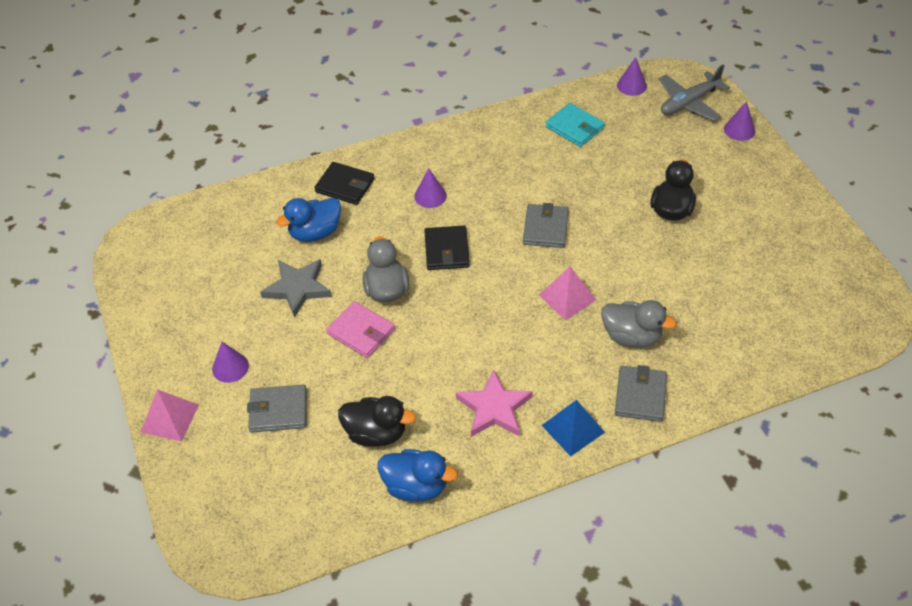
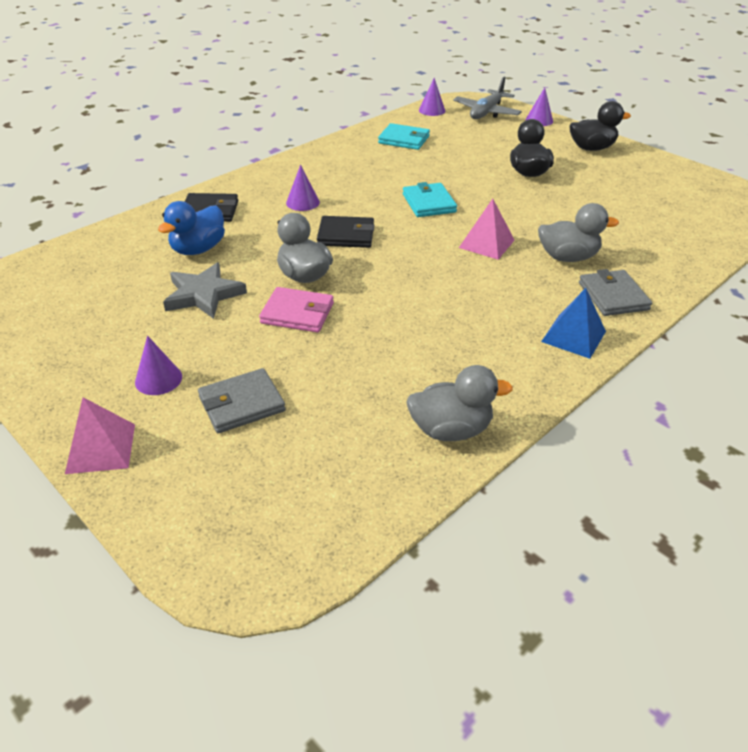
camera: 25 degrees left, 10 degrees down
black duck [338,396,416,447] -> black duck moved to [569,101,631,151]
blue duck [378,449,458,502] -> grey duck [406,365,513,441]
black wallet [424,225,470,270] -> black wallet turned 60 degrees counterclockwise [317,216,375,248]
pink star [456,369,533,437] -> none
grey wallet [523,203,569,248] -> turquoise wallet [403,182,457,217]

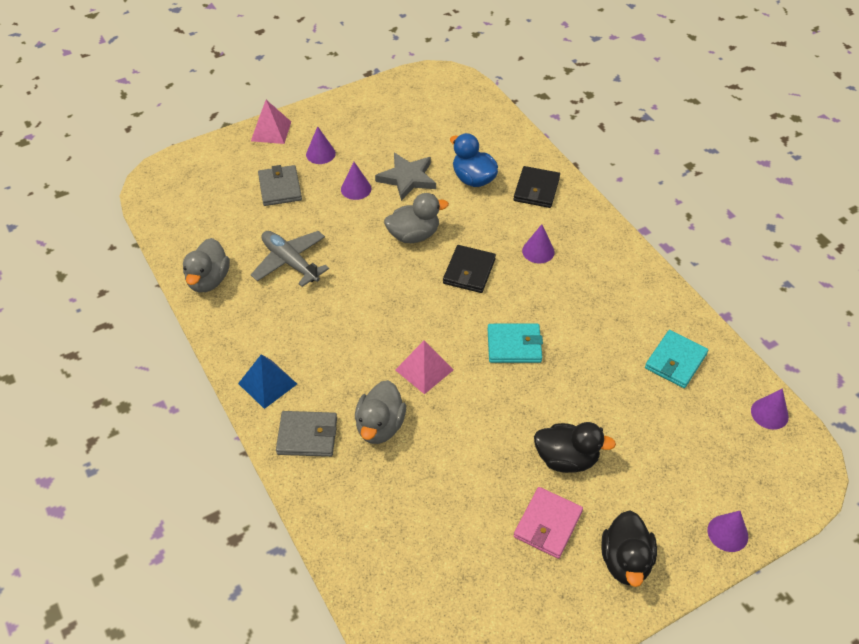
camera: 105 degrees right, 10 degrees up
pink wallet [259,287,334,333] -> pink wallet moved to [514,487,583,559]
grey plane [453,77,522,119] -> grey plane moved to [251,231,329,287]
none -> purple cone [341,162,371,200]

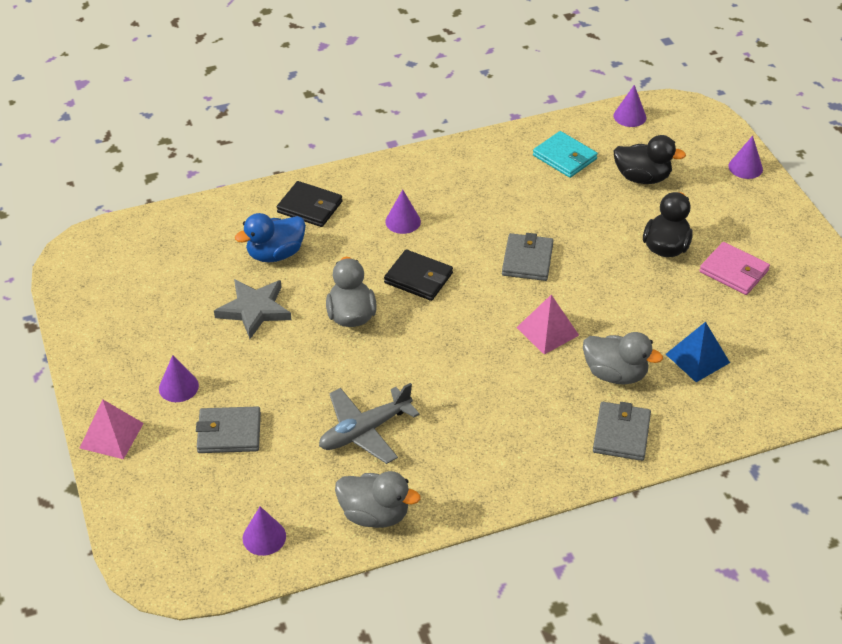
camera: 80 degrees left, 5 degrees down
blue pyramid [238,354,297,409] -> blue pyramid moved to [666,322,730,382]
purple cone [341,162,371,200] -> purple cone moved to [243,506,286,556]
turquoise wallet [488,324,543,363] -> grey wallet [502,233,554,281]
black duck [601,510,657,587] -> black duck moved to [613,135,686,184]

